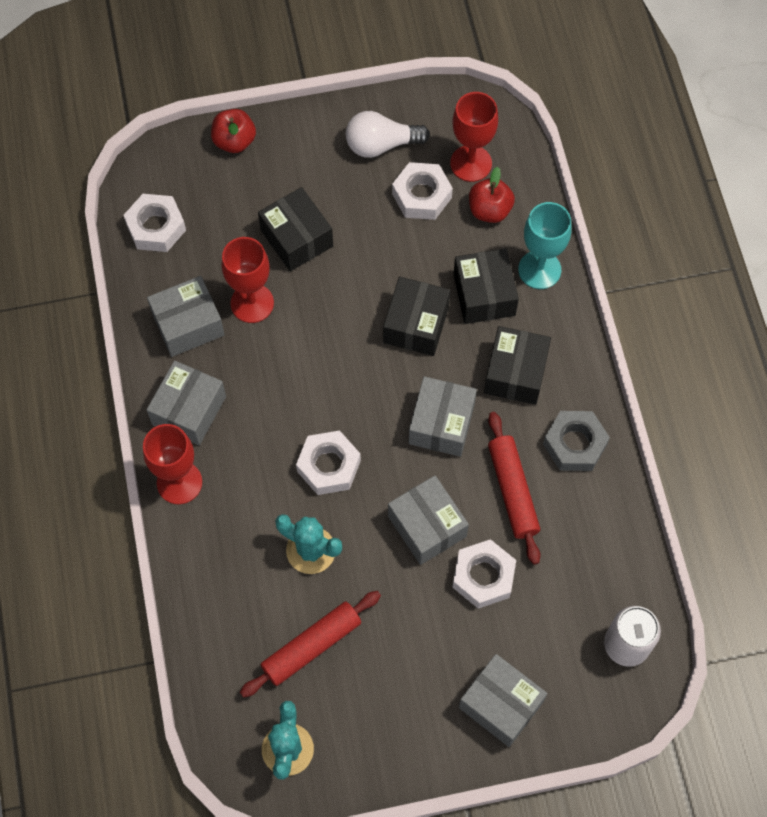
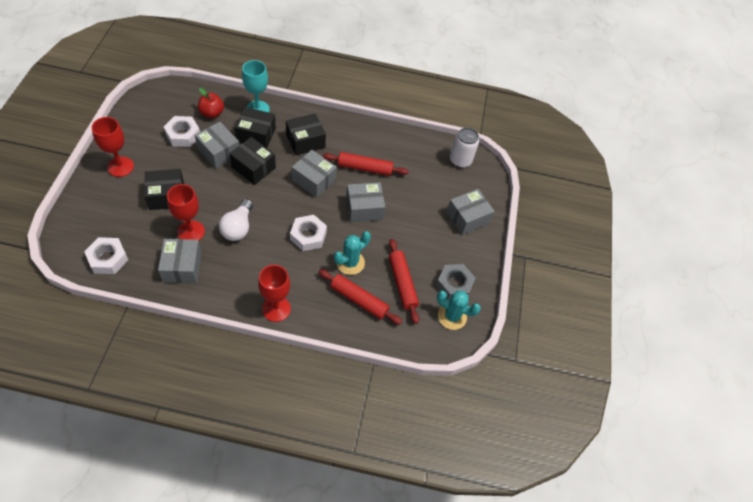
camera: 75 degrees left, 10 degrees down
grey box [147,360,226,445] -> grey box moved to [195,122,239,169]
red apple [211,109,256,153] -> none
white light bulb [346,111,430,158] -> white light bulb moved to [219,199,253,241]
red goblet [450,92,498,182] -> red goblet moved to [92,117,134,177]
white nut [452,539,516,609] -> none
black box [484,326,551,405] -> black box turned 60 degrees counterclockwise [286,113,326,155]
grey nut [543,411,610,471] -> grey nut moved to [436,264,476,300]
none -> red rolling pin [319,269,402,325]

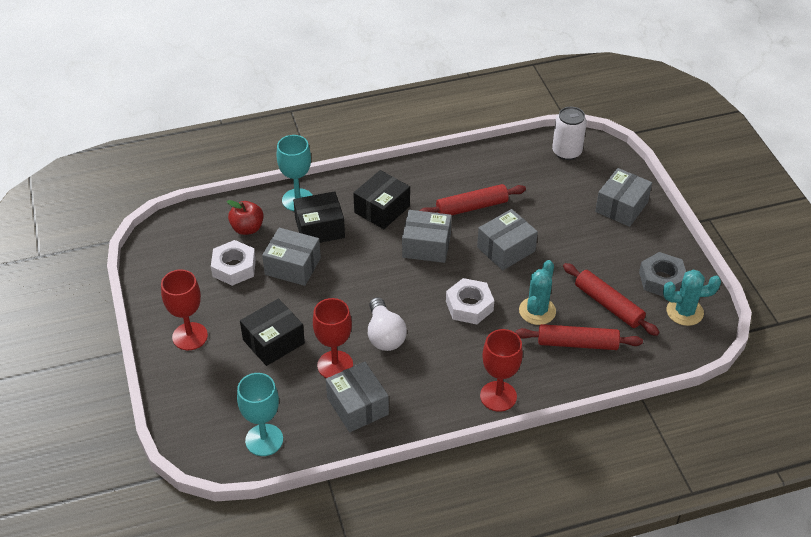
camera: 20 degrees left, 10 degrees down
white nut [84,237,128,274] -> turquoise goblet [237,373,283,456]
black box [229,137,276,185] -> none

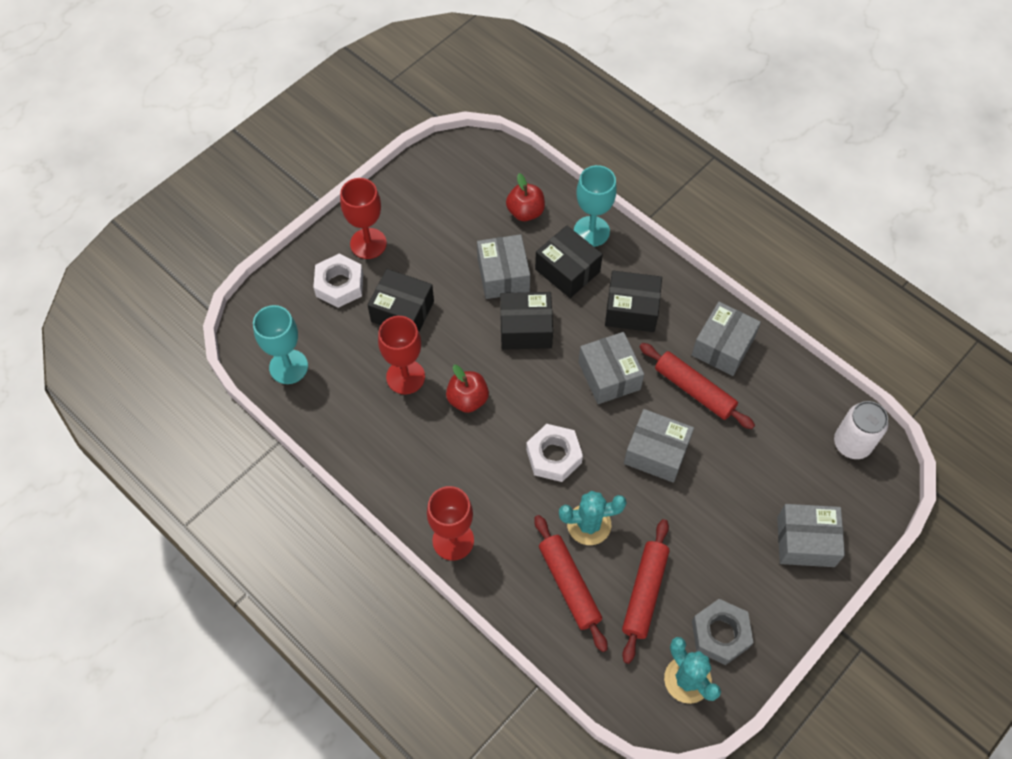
camera: 60 degrees right, 15 degrees up
white nut [211,240,256,286] -> white nut moved to [313,254,363,308]
grey box [326,362,389,432] -> grey box moved to [692,302,761,376]
white light bulb [368,297,407,351] -> red apple [446,365,489,413]
none -> black box [500,292,553,350]

